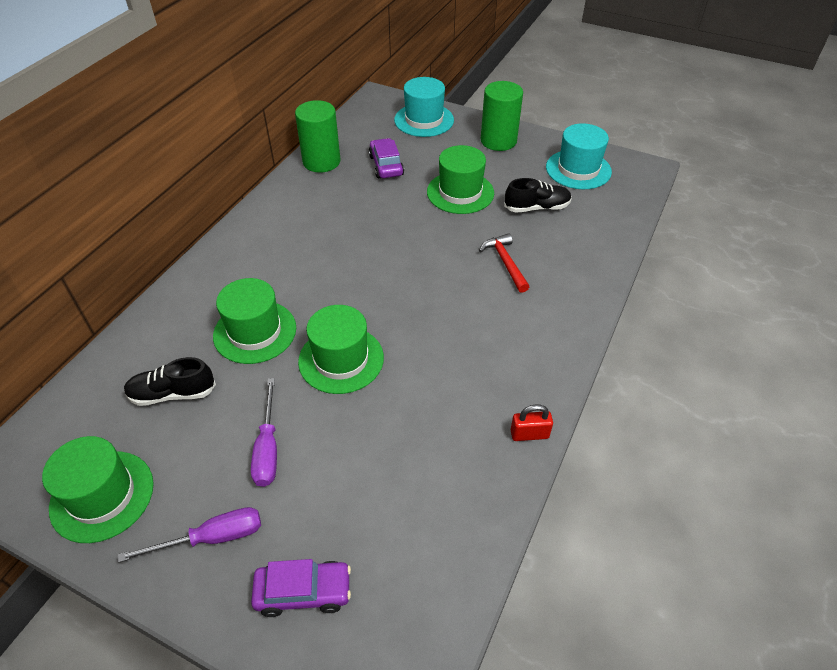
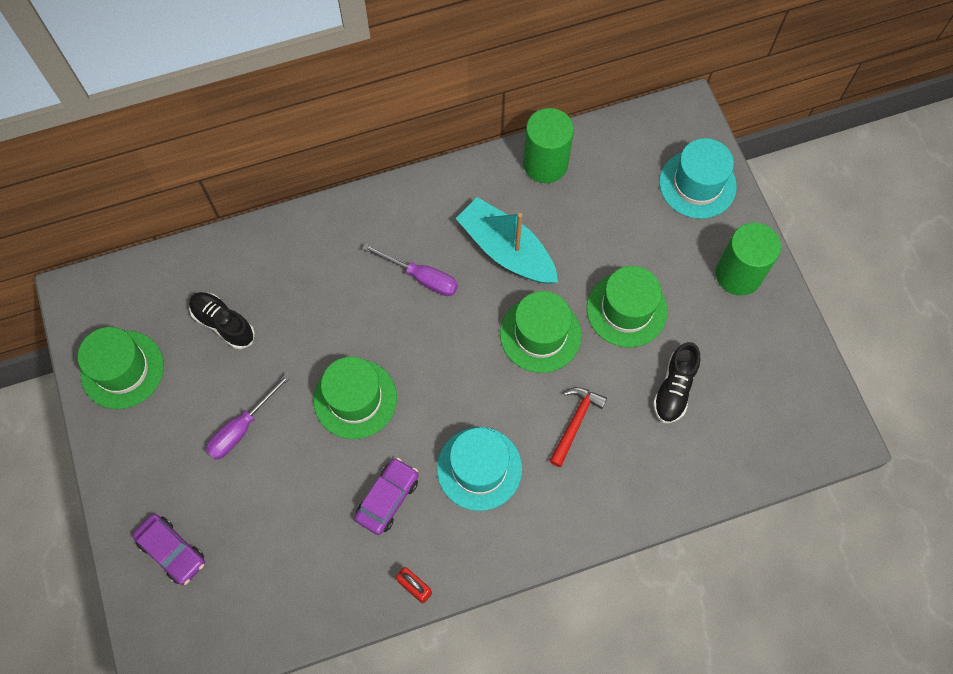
camera: 45 degrees right, 20 degrees up
purple screwdriver [118,507,261,563] -> purple screwdriver moved to [362,244,458,296]
green hat [213,278,296,364] -> green hat moved to [500,291,581,373]
purple car [369,138,404,178] -> purple car moved to [355,458,419,535]
black shoe [504,178,572,213] -> black shoe turned 75 degrees clockwise [653,342,700,423]
turquoise hat [546,123,612,189] -> turquoise hat moved to [437,427,522,511]
none -> turquoise boat [455,197,558,284]

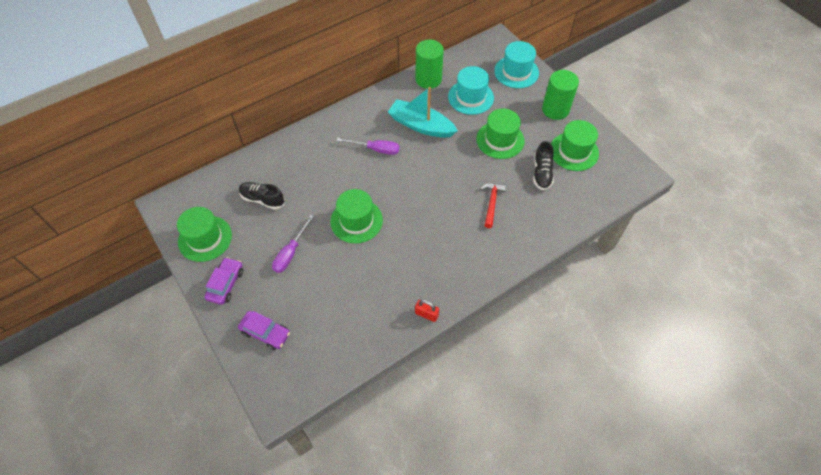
camera: 15 degrees left, 10 degrees down
purple car [355,458,419,535] -> purple car moved to [205,257,243,305]
turquoise hat [437,427,522,511] -> turquoise hat moved to [448,66,494,115]
green hat [500,291,581,373] -> green hat moved to [551,120,599,171]

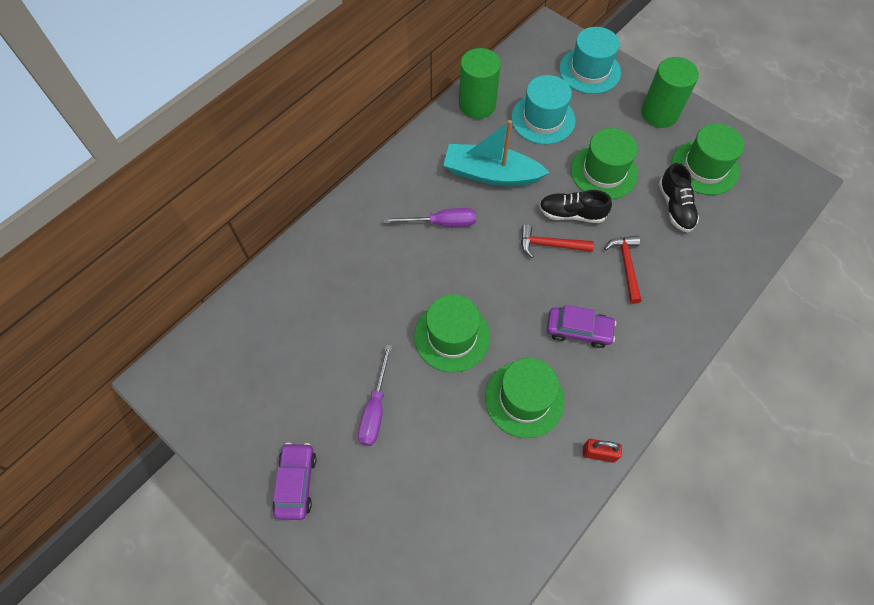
camera: 15 degrees left, 5 degrees up
green hat [177,207,232,262] -> green hat moved to [485,358,565,438]
purple car [238,311,290,350] -> purple car moved to [547,305,616,348]
black shoe [239,182,285,210] -> black shoe moved to [539,190,612,223]
none -> red hammer [521,224,594,258]

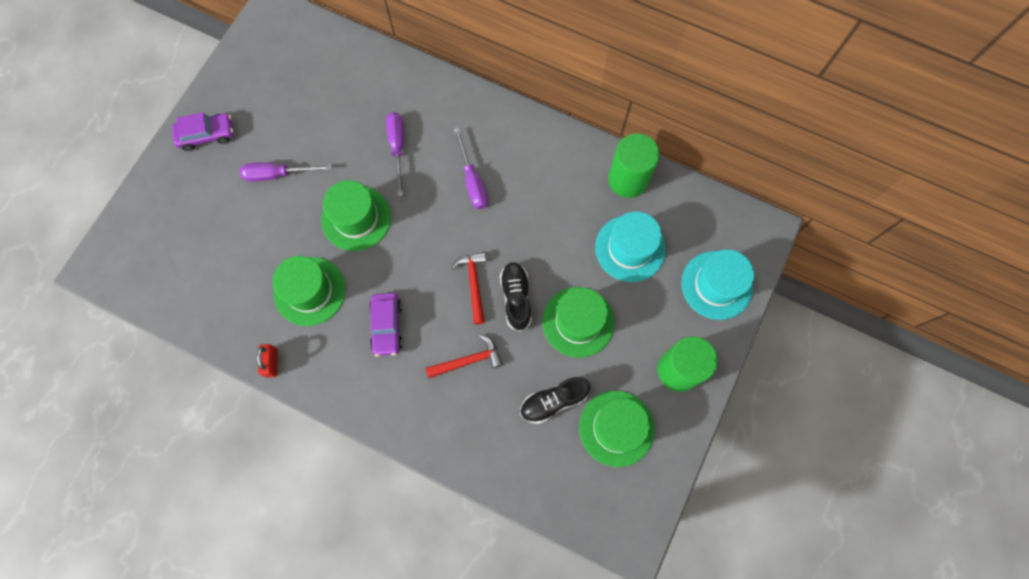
camera: 75 degrees right, 10 degrees up
turquoise boat [443,120,549,186] -> none
none -> purple screwdriver [386,112,404,196]

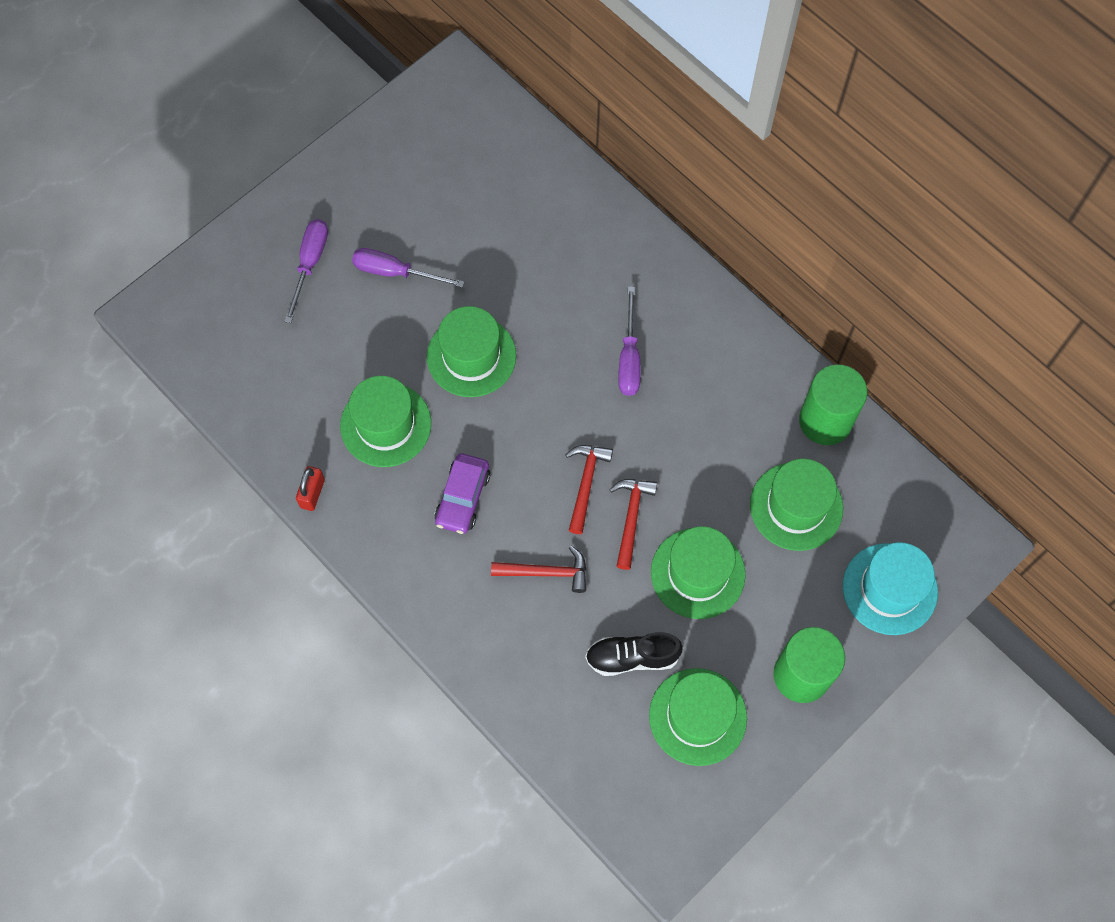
camera: 20 degrees right, 5 degrees down
purple car [172,112,233,151] -> none
purple screwdriver [386,112,404,196] -> purple screwdriver moved to [284,219,328,323]
black shoe [500,262,532,332] -> red hammer [609,479,657,570]
turquoise hat [595,211,666,282] -> green hat [750,459,843,551]

